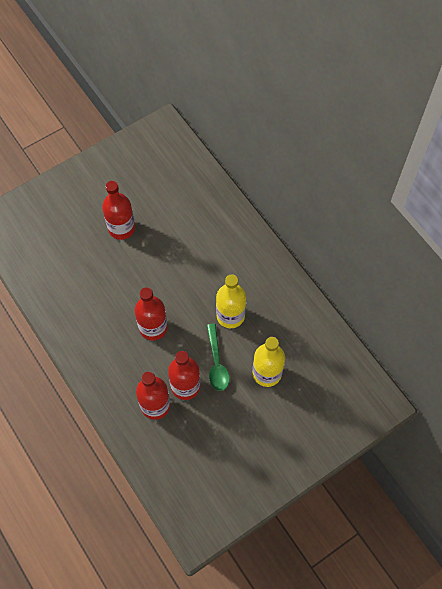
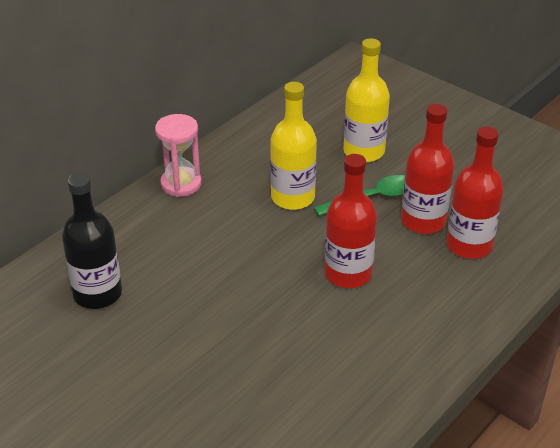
camera: 105 degrees left, 25 degrees down
red bottle [102,181,135,240] -> none
none -> black bottle [62,173,122,309]
none -> pink hourglass [155,114,202,197]

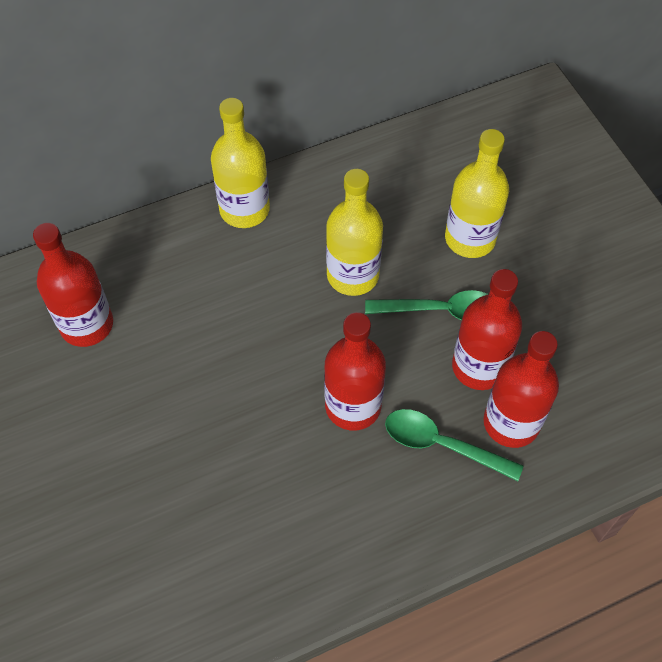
camera: 25 degrees right, 20 degrees up
black bottle [62,173,122,309] -> red bottle [33,223,113,347]
pink hourglass [155,114,202,197] -> yellow bottle [211,98,270,228]
none -> green spoon [385,409,523,481]

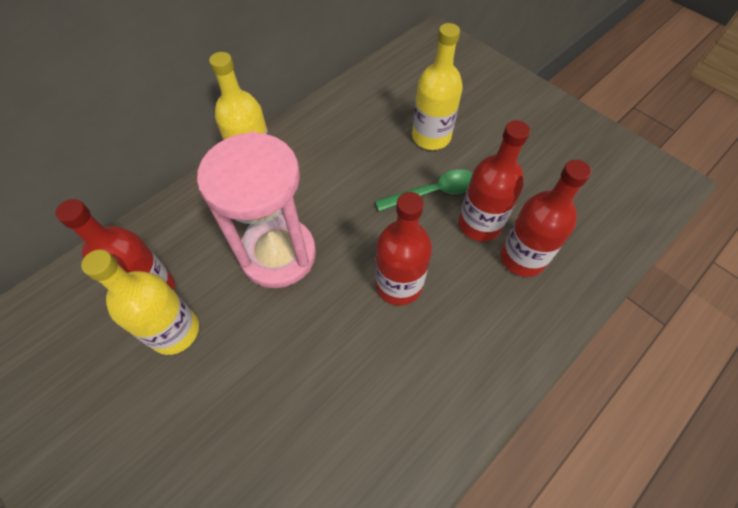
camera: 20 degrees left, 0 degrees up
yellow bottle [326,169,383,296] -> yellow bottle moved to [81,250,199,355]
green spoon [385,409,523,481] -> none
none -> pink hourglass [197,132,316,288]

